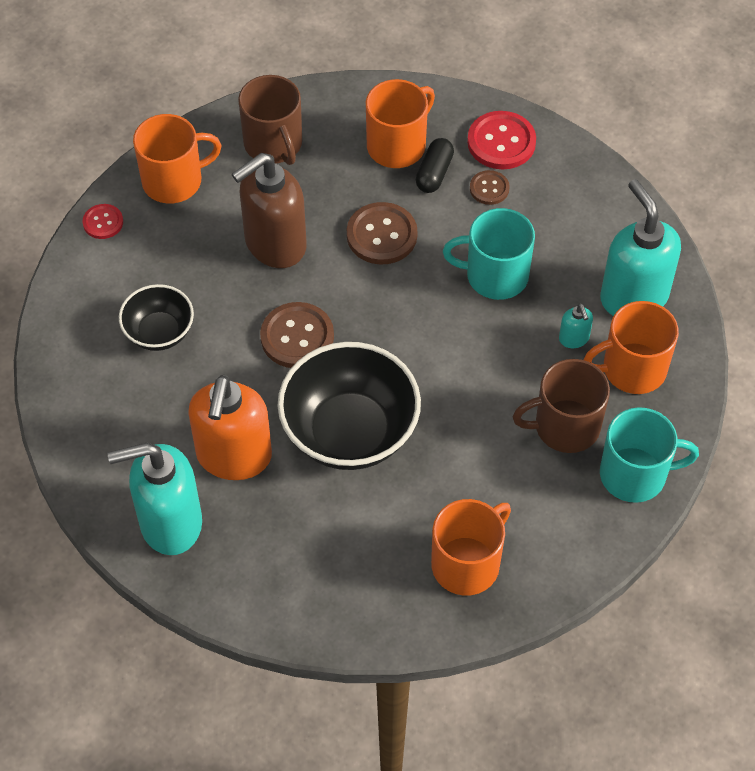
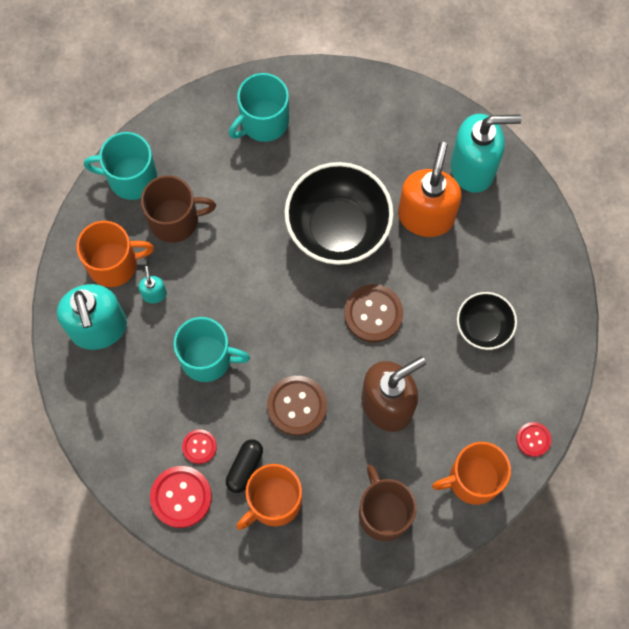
camera: 175 degrees left, 15 degrees up
orange mug [431,499,511,596] -> turquoise mug [229,73,289,142]
brown button [470,170,510,205] -> red button [182,429,217,464]

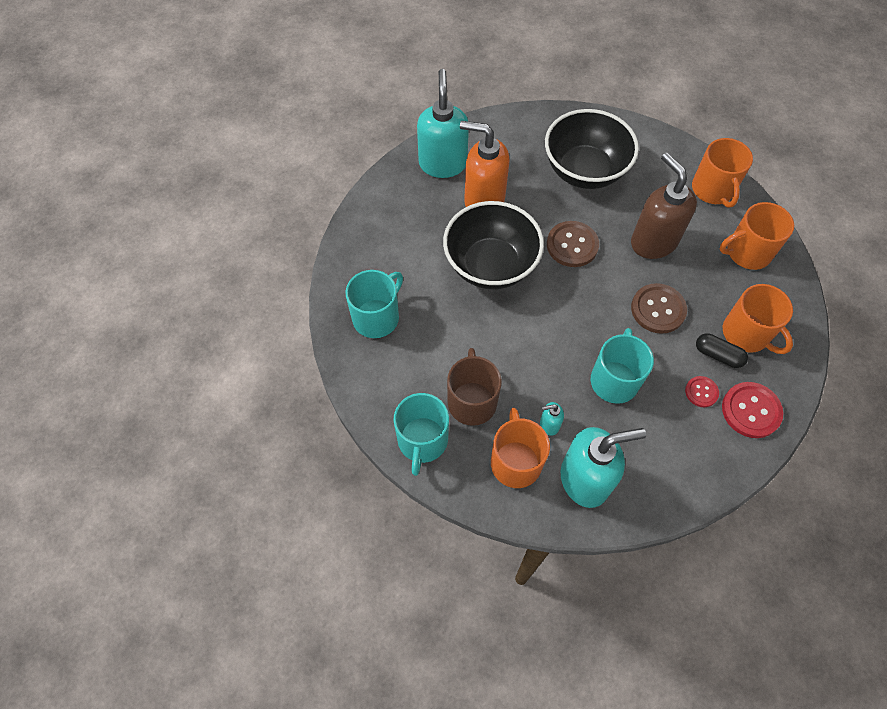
camera: 85 degrees left, 10 degrees down
turquoise mug [229,73,289,142] -> turquoise mug turned 105 degrees counterclockwise [345,270,403,338]
brown mug [359,465,417,541] -> orange mug [719,202,794,270]
black bowl [457,292,517,350] -> black bowl [545,109,639,189], size x1.82
red button [516,422,551,457] -> none

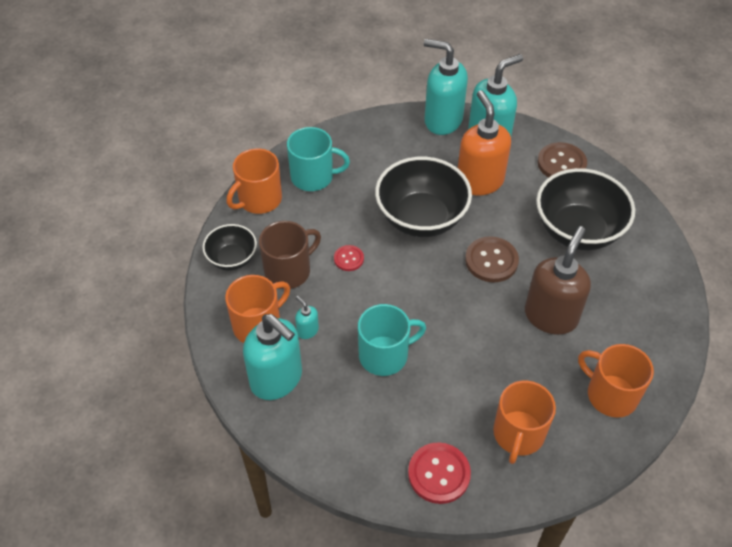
camera: 55 degrees right, 10 degrees down
turquoise mug [394,393,449,476] -> black bowl [202,224,257,270]
brown button [631,283,687,334] -> brown button moved to [537,142,587,178]
red button [685,376,719,407] -> red button moved to [334,245,364,271]
orange mug [692,138,753,208] -> orange mug moved to [227,149,282,214]
black capsule [696,333,748,368] -> none
none -> turquoise soap dispenser [424,39,468,135]

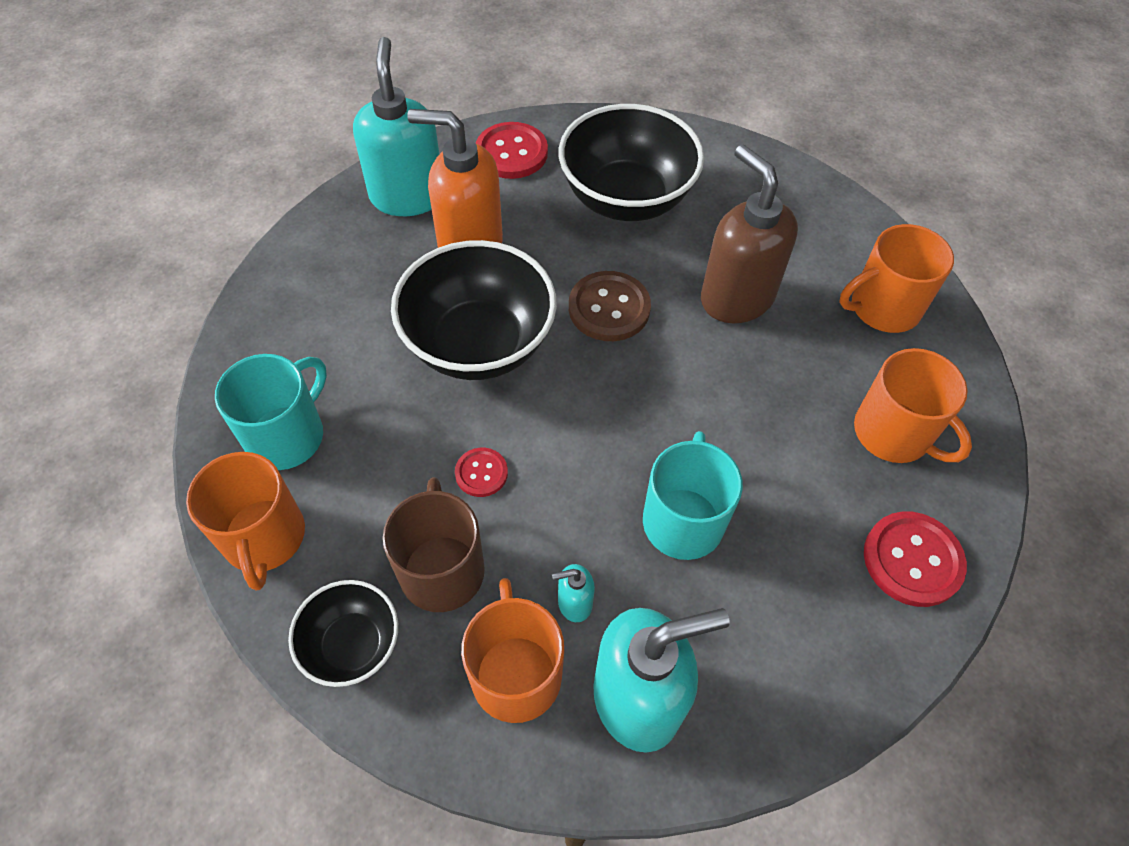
camera: 60 degrees left, 5 degrees up
turquoise soap dispenser [424,39,468,135] -> none
brown button [537,142,587,178] -> red button [476,122,548,179]

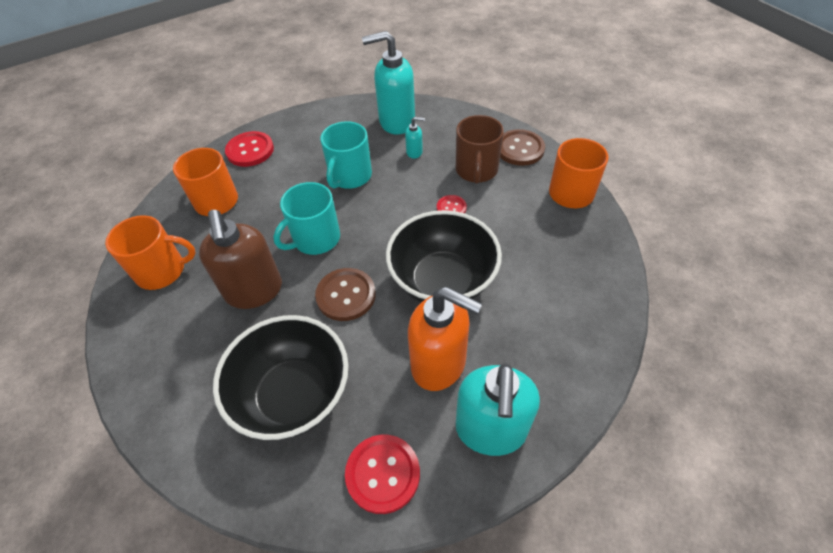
camera: 165 degrees left, 5 degrees down
turquoise mug [215,354,327,470] -> turquoise mug moved to [274,182,340,255]
black bowl [288,580,398,687] -> brown button [500,129,545,166]
orange mug [461,578,564,723] -> none

